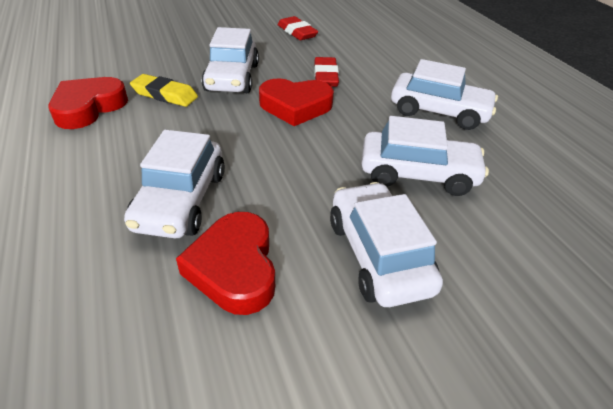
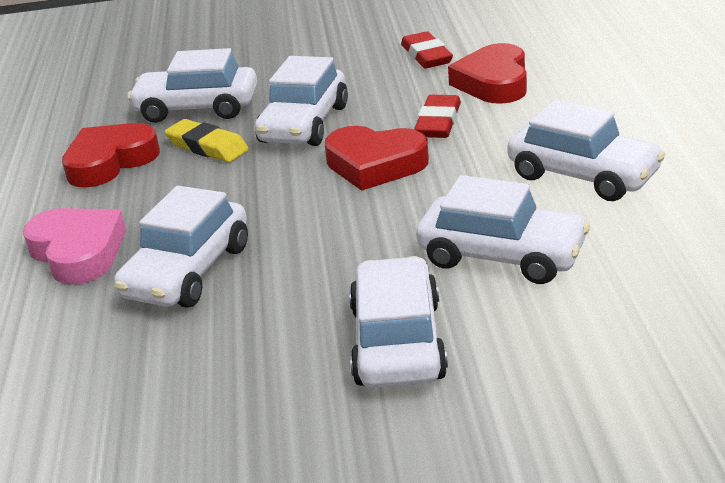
camera: 20 degrees right, 10 degrees down
red heart [176,212,275,315] -> red heart moved to [448,43,527,104]
none -> pink heart [23,208,126,285]
none -> white car [127,48,257,123]

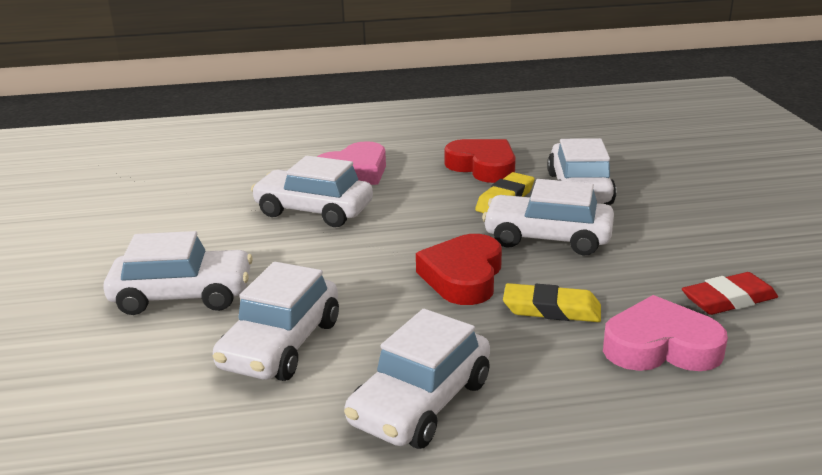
camera: 85 degrees right, 5 degrees down
red eraser [414,95,461,138] -> yellow eraser [503,283,601,322]
red heart [448,43,527,104] -> pink heart [603,295,728,371]

